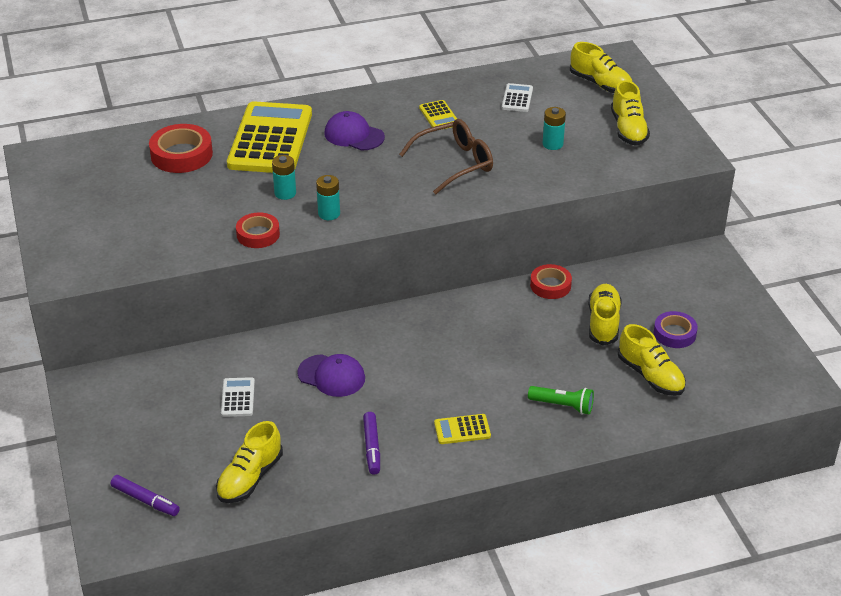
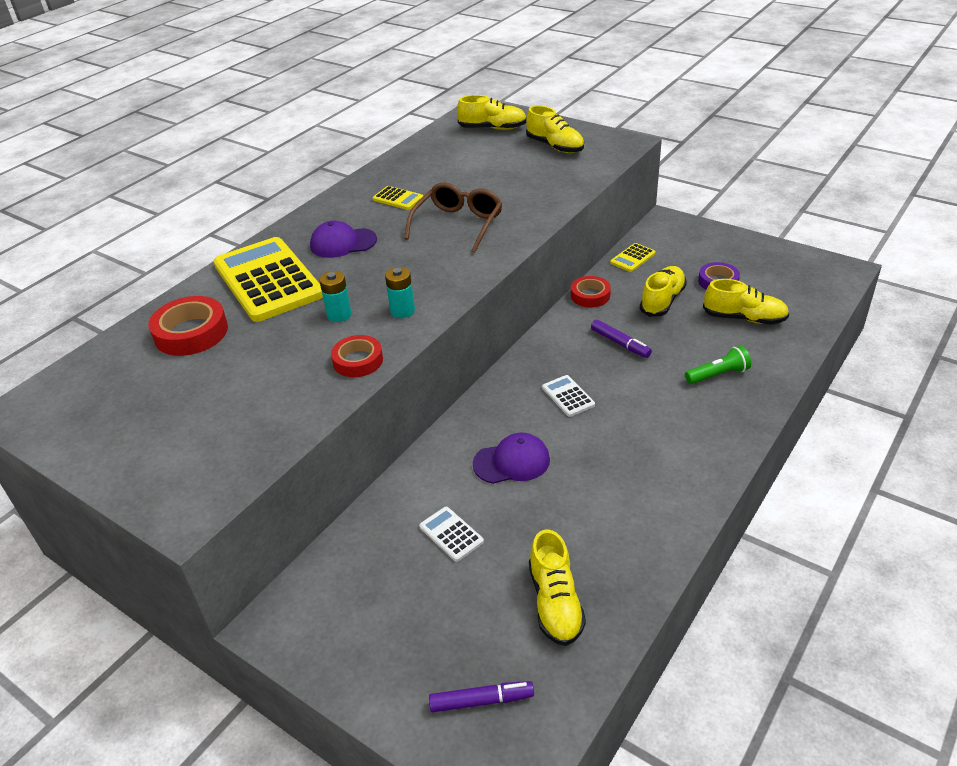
camera: 35 degrees left, 0 degrees up
purple marker [363,412,380,475] -> purple marker moved to [591,319,652,358]
yellow calculator [434,414,491,444] -> yellow calculator moved to [610,243,656,272]
white calculator [502,83,533,112] -> white calculator moved to [542,375,595,417]
turquoise battery [543,107,566,150] -> none
yellow shoe [588,284,622,346] -> yellow shoe turned 60 degrees clockwise [640,266,687,317]

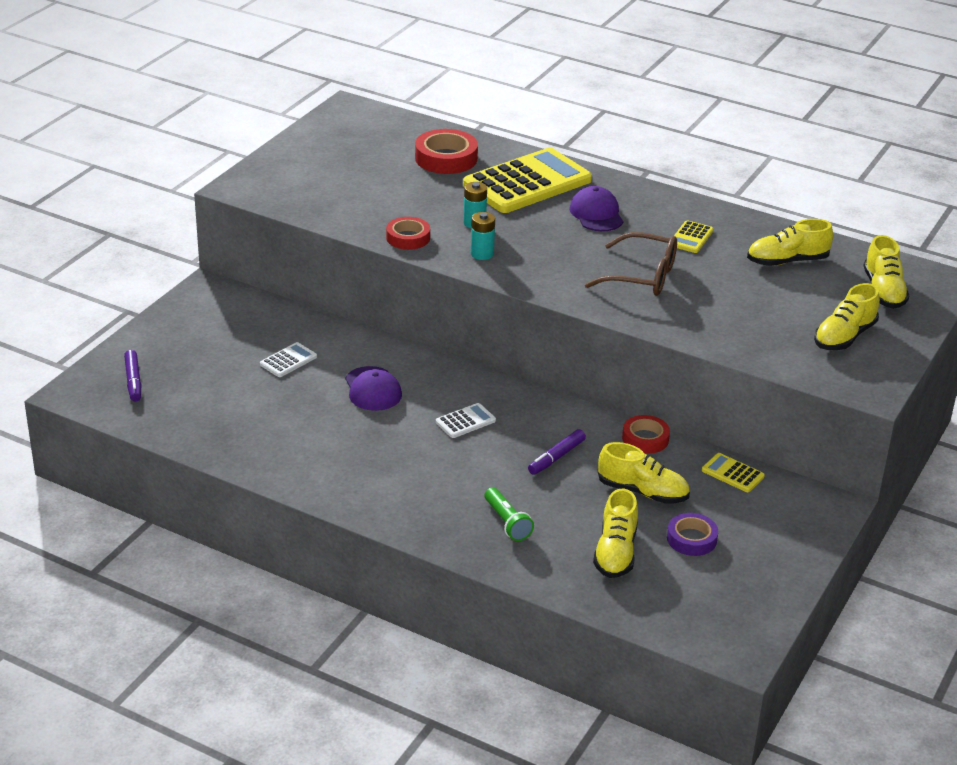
camera: 80 degrees right, 5 degrees down
yellow shoe [529,530,586,646] -> yellow shoe moved to [747,219,833,266]

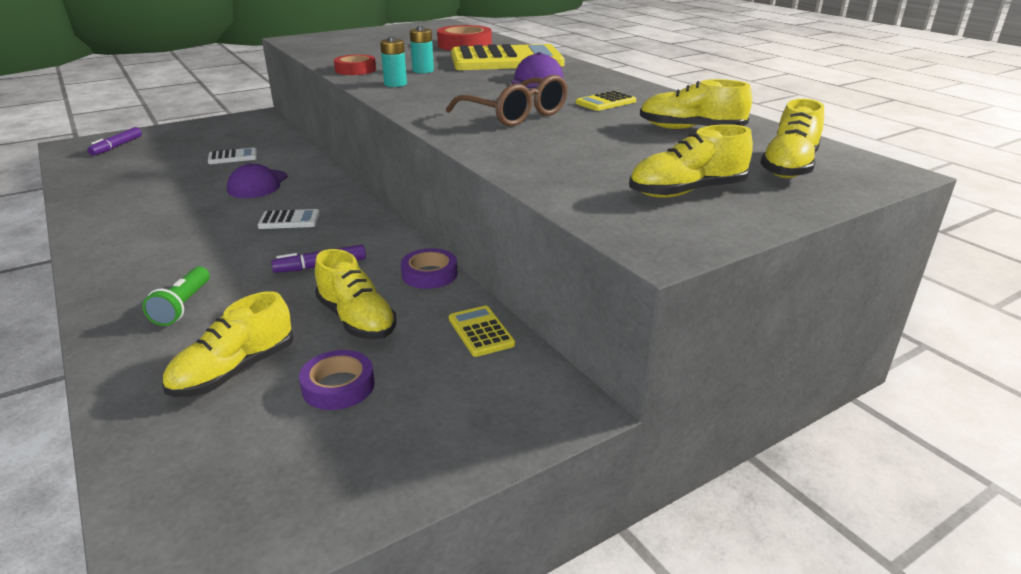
camera: 30 degrees right, 5 degrees down
red tape [622,415,670,454] -> purple tape [401,248,457,289]

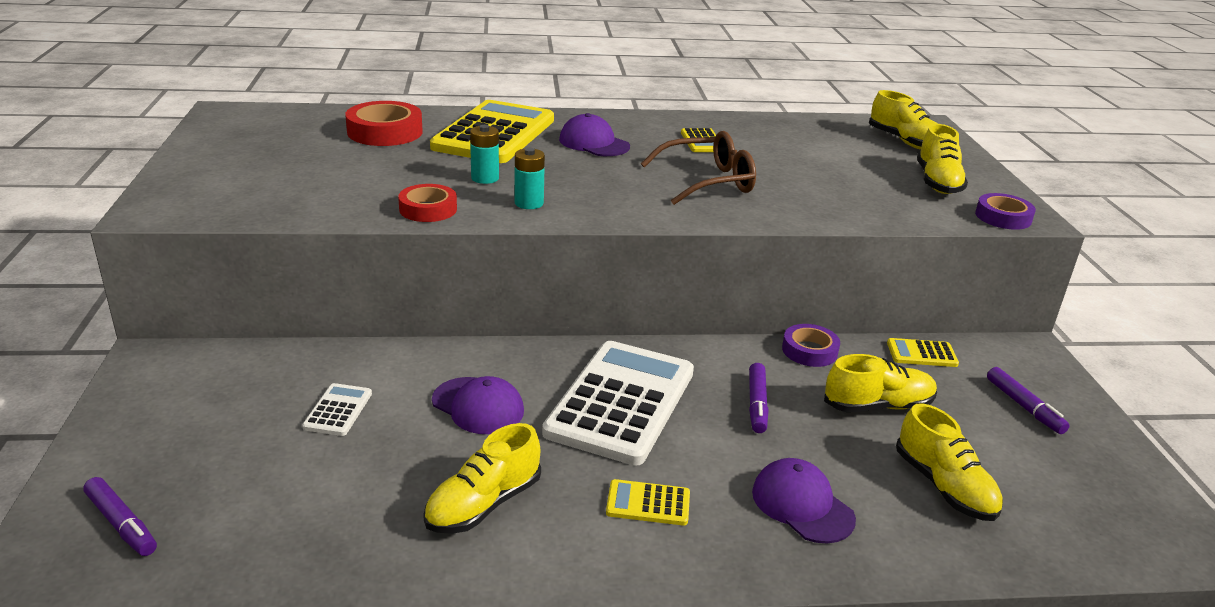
camera: 65 degrees left, 0 degrees up
green flashlight [142,266,210,326] -> purple cap [752,458,856,543]
white calculator [258,209,320,229] -> white calculator [542,341,694,466], size x2.40
purple tape [299,350,375,410] -> purple tape moved to [975,193,1036,230]
yellow shoe [640,79,752,129] -> yellow shoe moved to [423,423,541,534]
none -> yellow calculator [606,479,690,526]
none -> purple marker [987,367,1070,434]

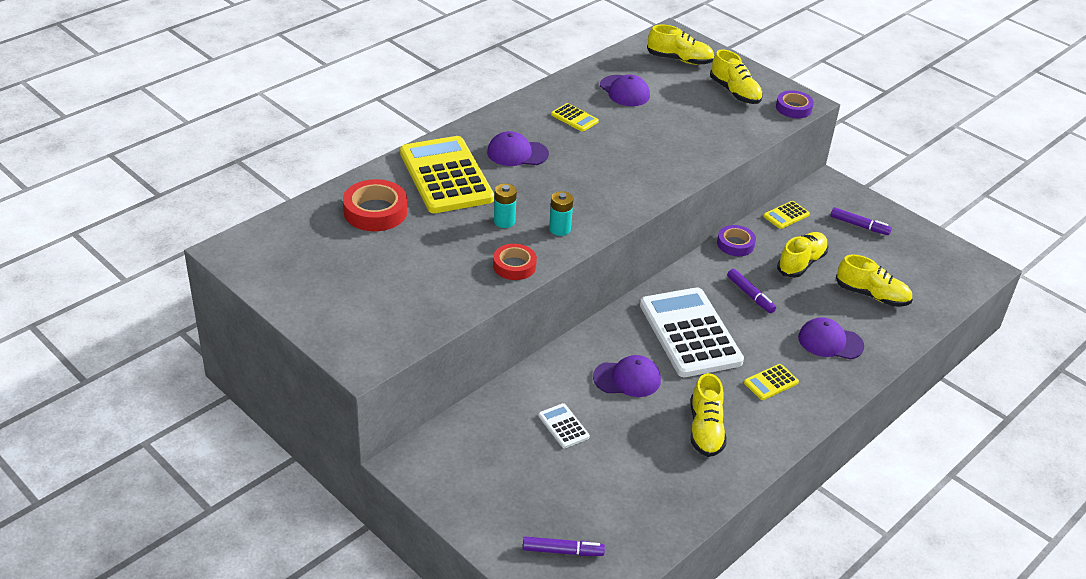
camera: 40 degrees left, 10 degrees up
brown glasses [641,131,756,205] -> none
none -> purple cap [600,74,650,106]

